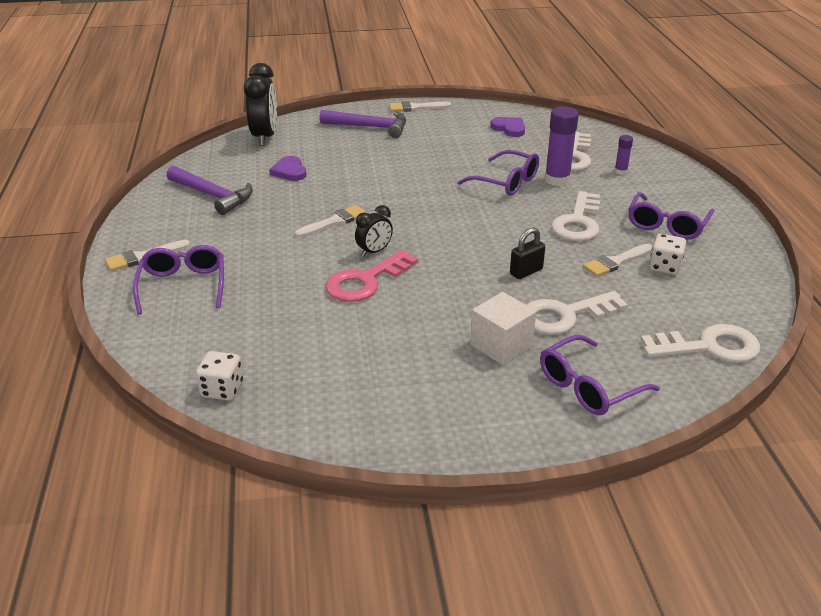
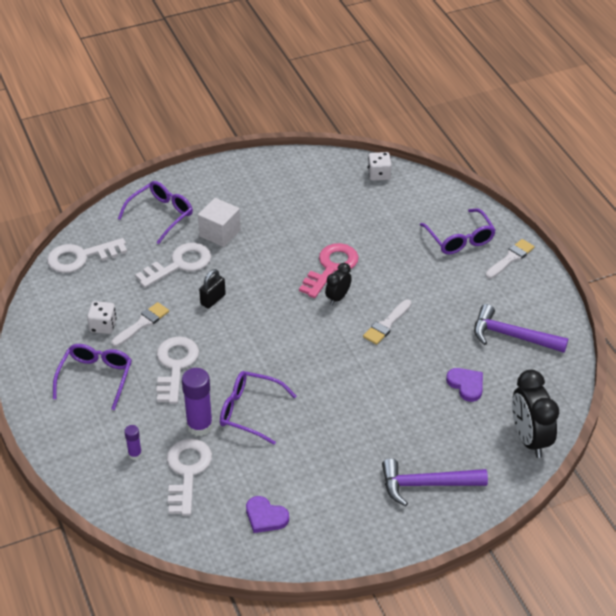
camera: 165 degrees right, 10 degrees up
white brush [389,101,452,112] -> none

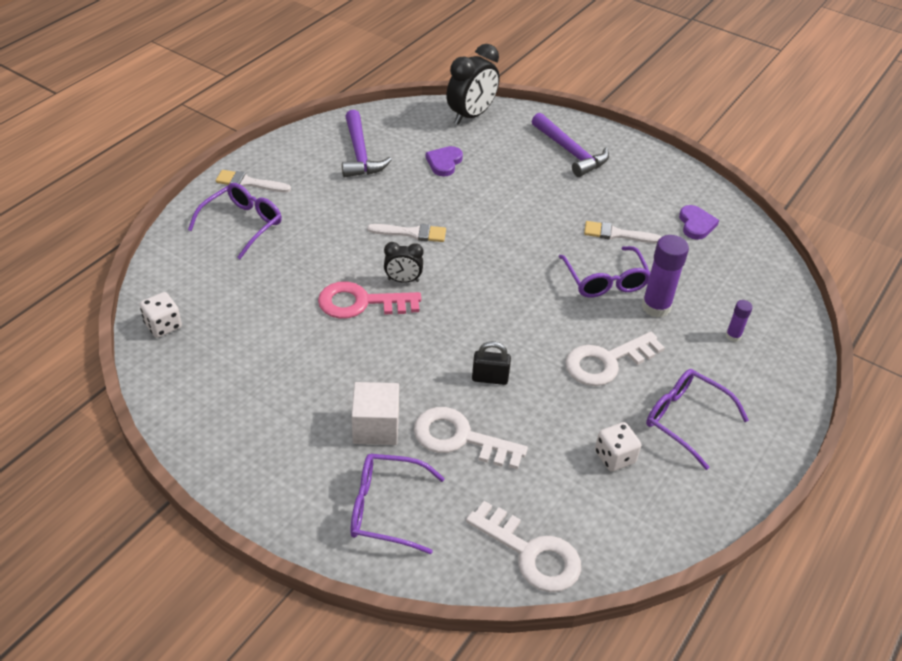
camera: 125 degrees left, 0 degrees up
purple glasses [53,344,132,410] -> purple glasses turned 60 degrees clockwise [646,369,749,470]
white brush [111,302,169,347] -> white brush moved to [584,221,661,243]
white key [167,439,212,516] -> none

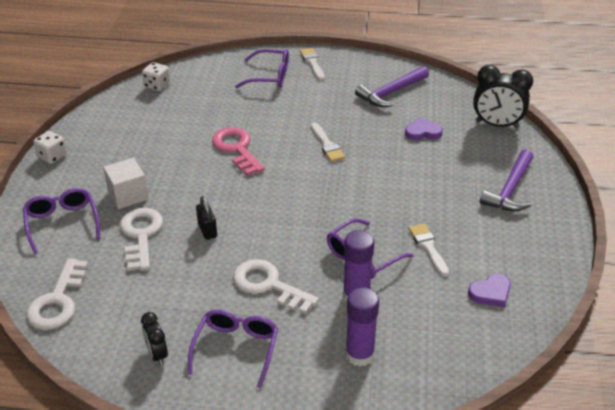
camera: 65 degrees right, 5 degrees down
black clock [384,242,423,283] -> black clock moved to [141,312,168,366]
white dice [595,422,641,471] -> white dice moved to [33,131,67,164]
purple glue stick [726,300,753,342] -> purple glue stick [345,287,379,366], size x1.94

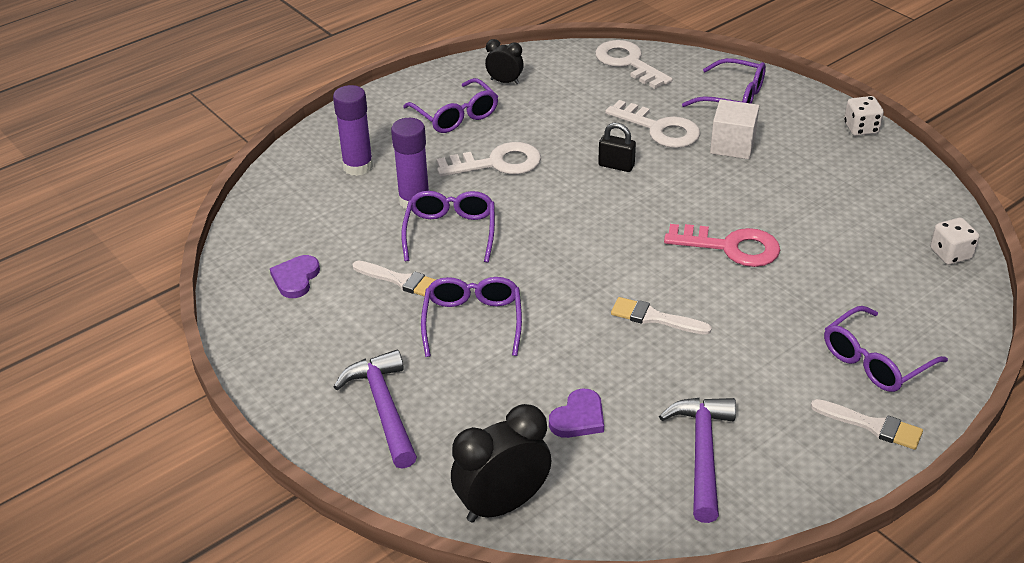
camera: 135 degrees right, 0 degrees up
none -> purple glasses [421,277,522,357]

